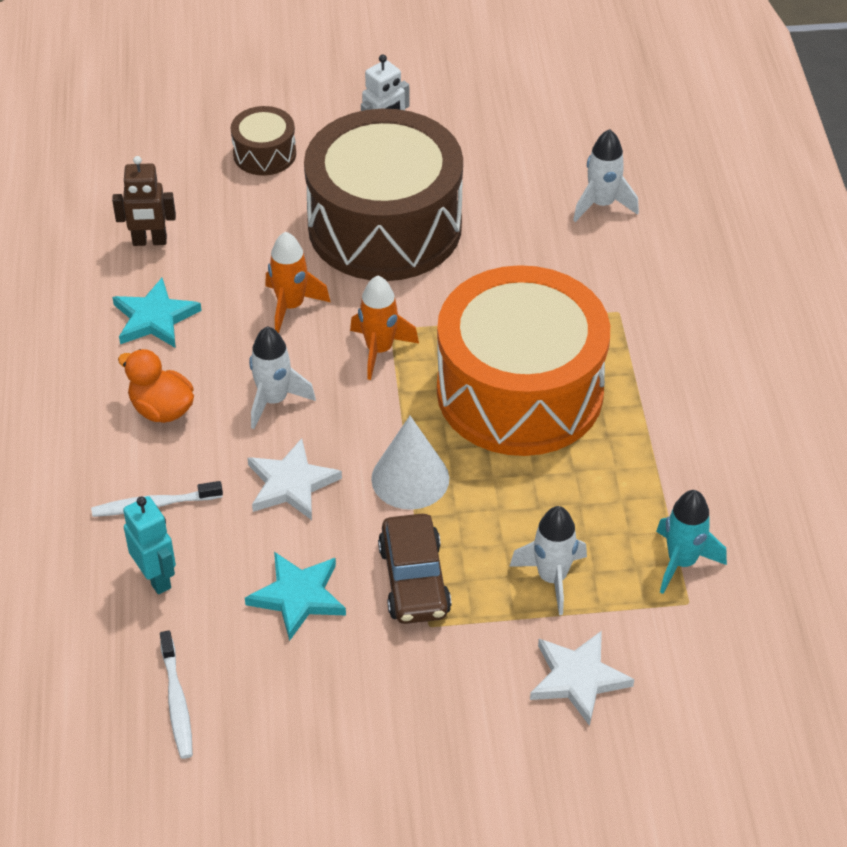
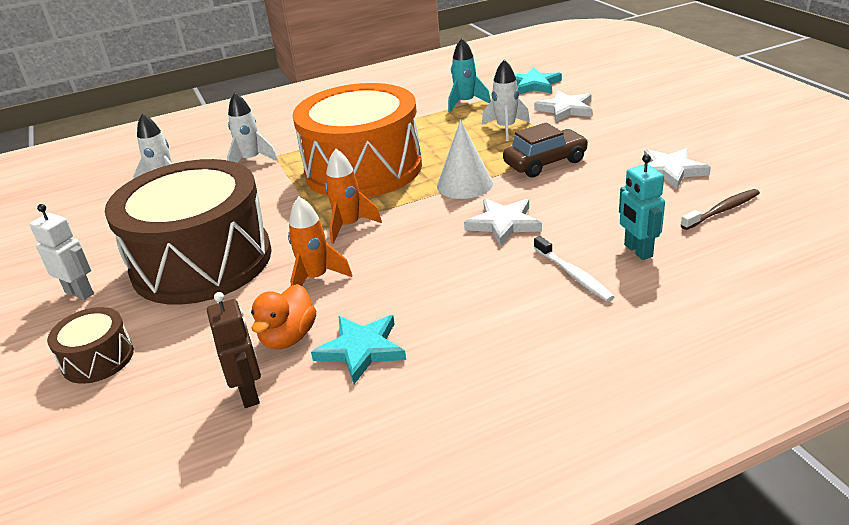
camera: 105 degrees left, 15 degrees down
orange duck [118,349,194,423] -> orange duck moved to [251,284,316,349]
turquoise robot [123,496,176,594] -> turquoise robot turned 60 degrees counterclockwise [619,154,665,260]
white toothbrush [160,631,193,759] -> brown toothbrush [681,189,760,230]
turquoise star [245,552,346,641] -> turquoise star moved to [514,67,562,94]
white rocket [249,326,316,429] -> white rocket moved to [227,92,278,163]
none -> white star [644,148,711,189]

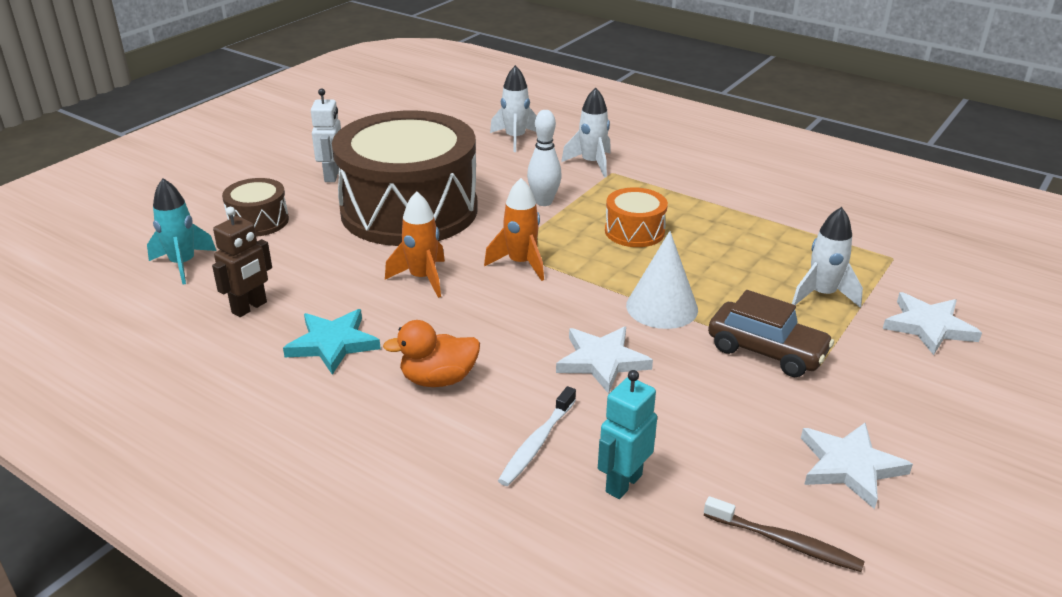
camera: 55 degrees right, 0 degrees up
orange duck [251,284,316,349] -> orange duck moved to [383,320,480,387]
orange drum [292,83,422,198] -> orange drum [605,188,668,247], size x0.42
turquoise rocket [448,38,491,112] -> turquoise rocket moved to [147,178,216,285]
turquoise star [514,67,562,94] -> none
none -> white bowling pin [527,110,562,206]

